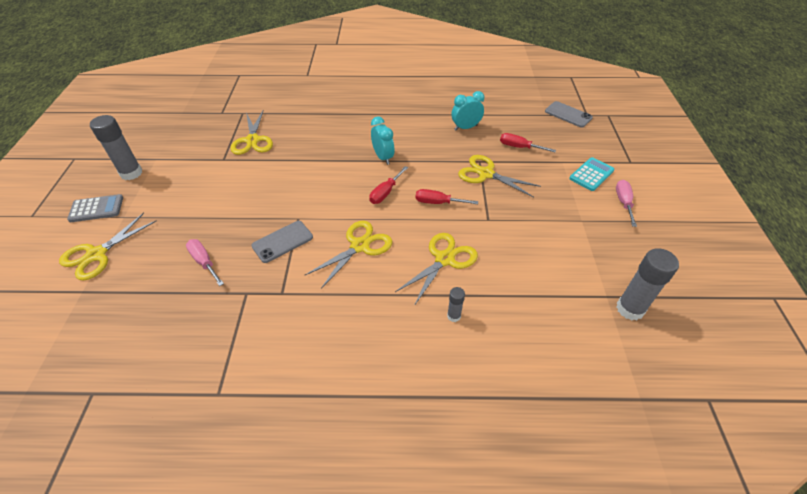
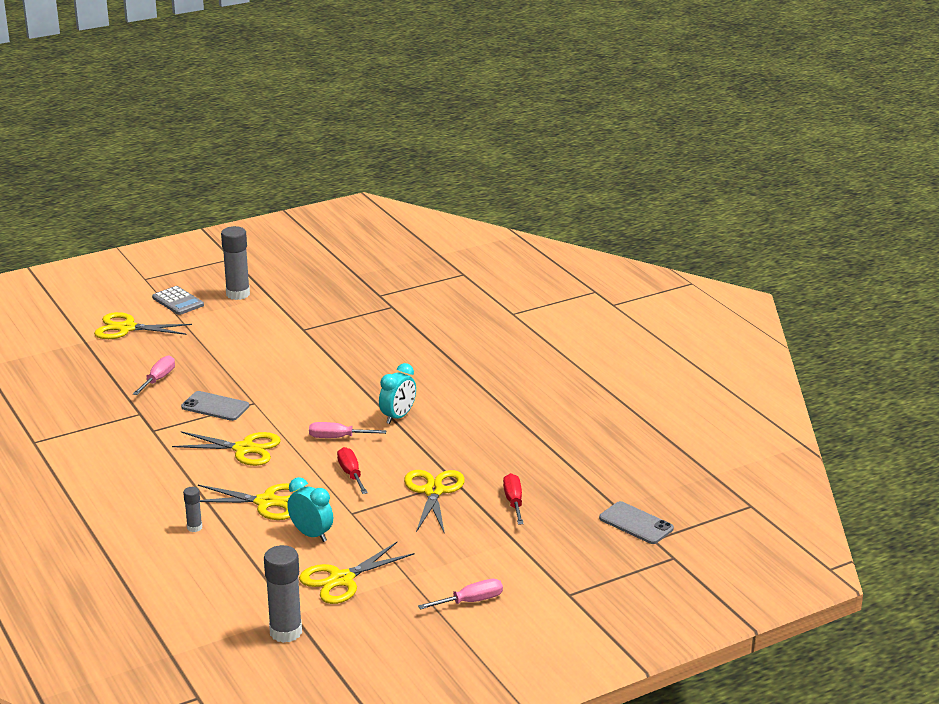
camera: 60 degrees right, 20 degrees down
yellow scissors [231,110,273,155] -> yellow scissors moved to [299,542,414,604]
red screwdriver [369,166,408,204] -> pink screwdriver [309,422,386,438]
turquoise clock [452,91,484,130] -> turquoise clock moved to [287,477,333,542]
grey phone [545,101,593,127] -> grey phone turned 60 degrees counterclockwise [599,501,674,544]
turquoise calculator [569,157,614,191] -> none

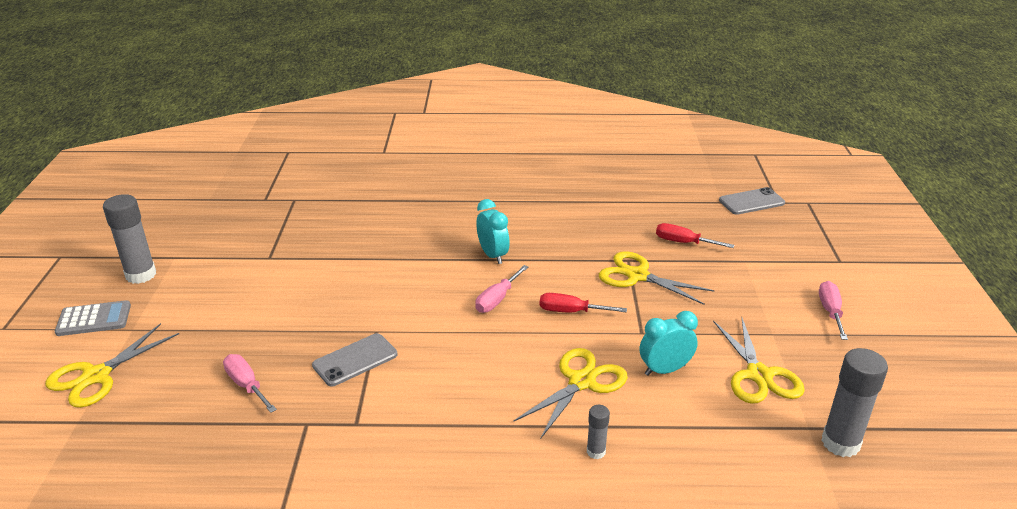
camera: 60 degrees left, 5 degrees up
yellow scissors [172,431,281,466] -> none

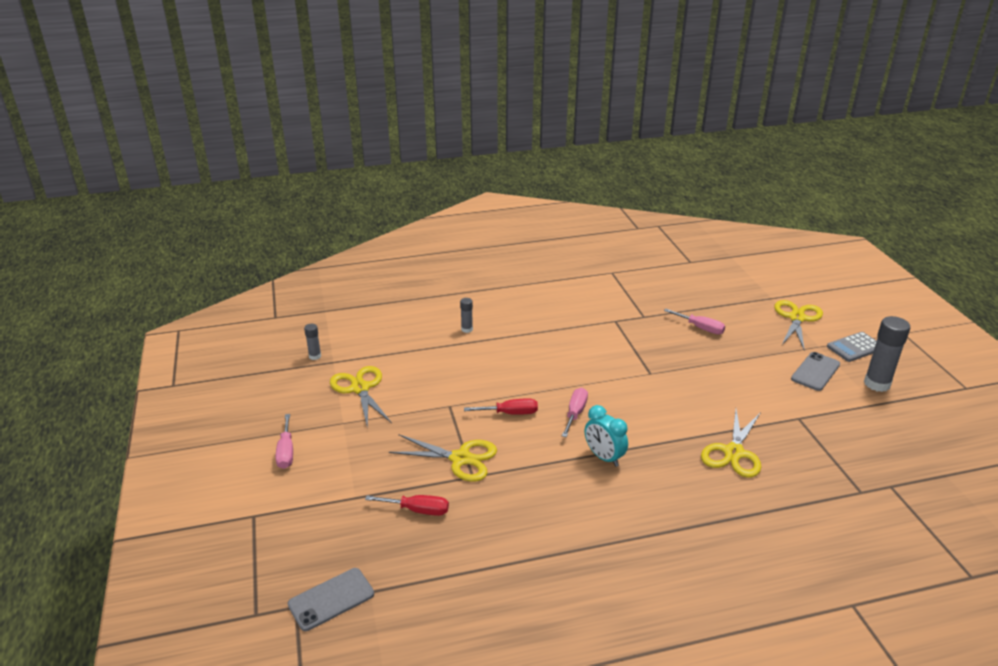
camera: 165 degrees right, 0 degrees up
grey phone [312,333,397,386] -> grey phone moved to [791,352,840,391]
yellow scissors [514,348,628,438] -> yellow scissors moved to [701,409,761,478]
turquoise clock [640,311,698,376] -> none
grey glue stick [821,348,888,457] -> grey glue stick [304,324,321,360], size x0.51

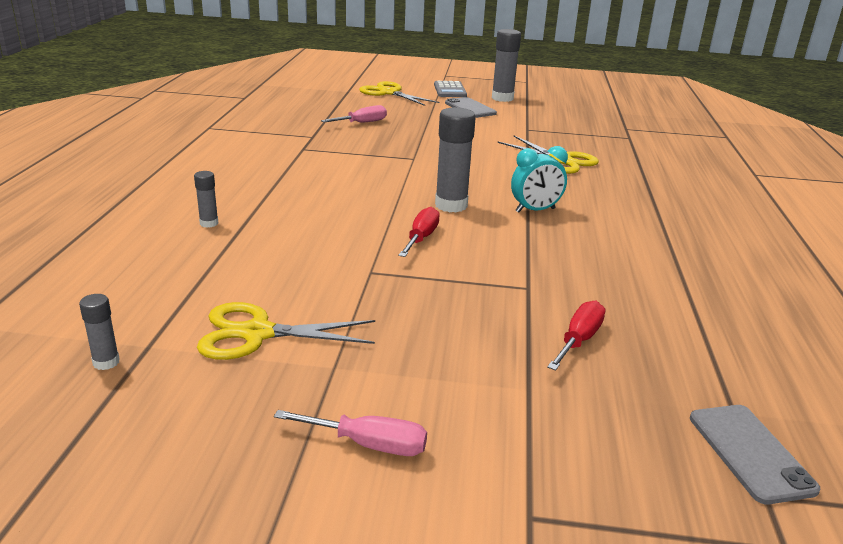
camera: 70 degrees left, 5 degrees down
yellow scissors [389,434,497,481] -> none
pink screwdriver [562,388,588,437] -> grey glue stick [435,107,476,212]

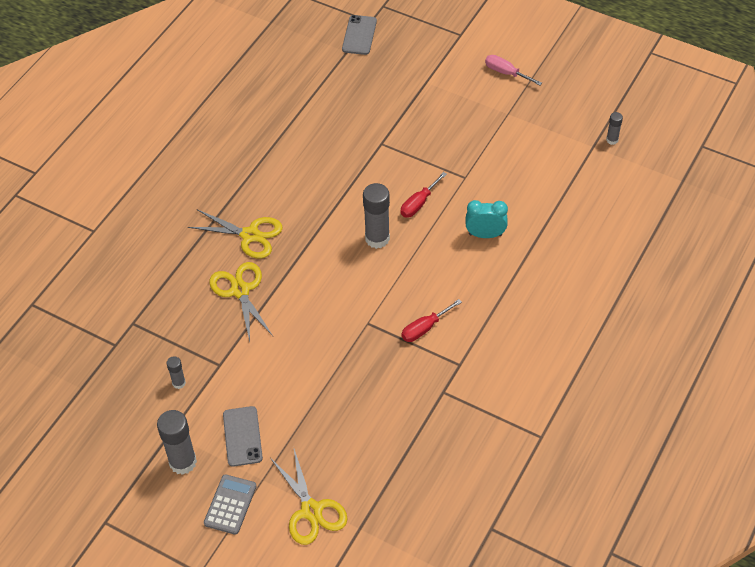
camera: 155 degrees left, 25 degrees up
grey glue stick [194,171,219,228] -> grey glue stick moved to [166,356,186,389]
yellow scissors [197,302,375,360] -> yellow scissors moved to [188,209,283,259]
pink screwdriver [321,105,387,123] -> none
turquoise clock [511,146,568,213] -> turquoise clock moved to [466,200,508,238]
red screwdriver [547,301,605,371] -> red screwdriver moved to [402,299,462,342]

